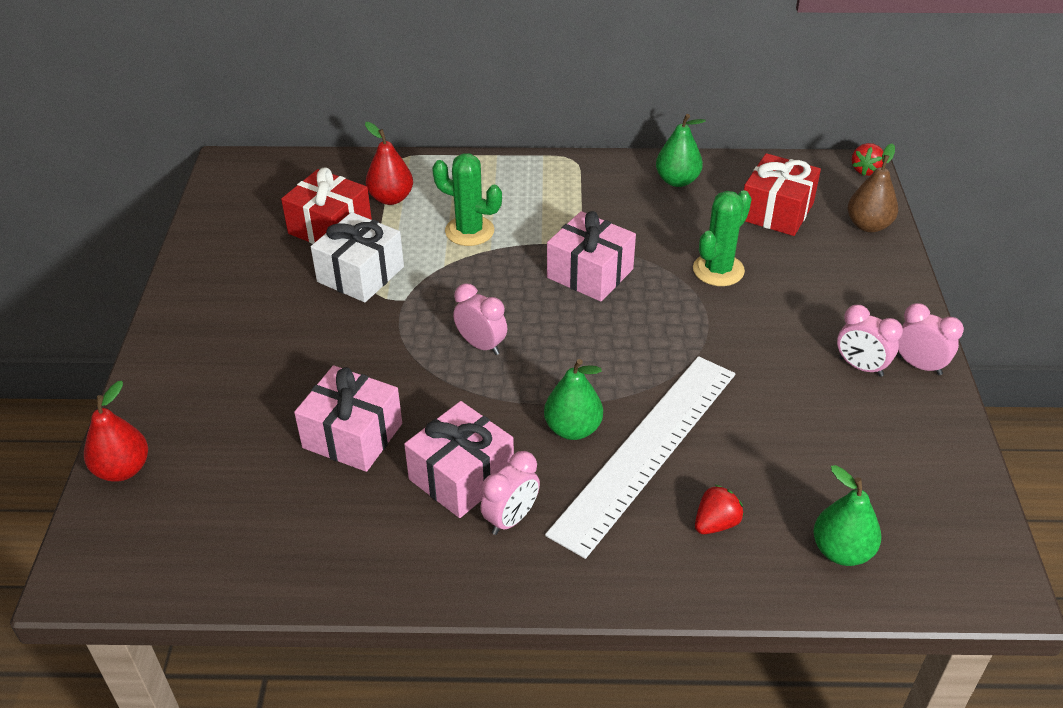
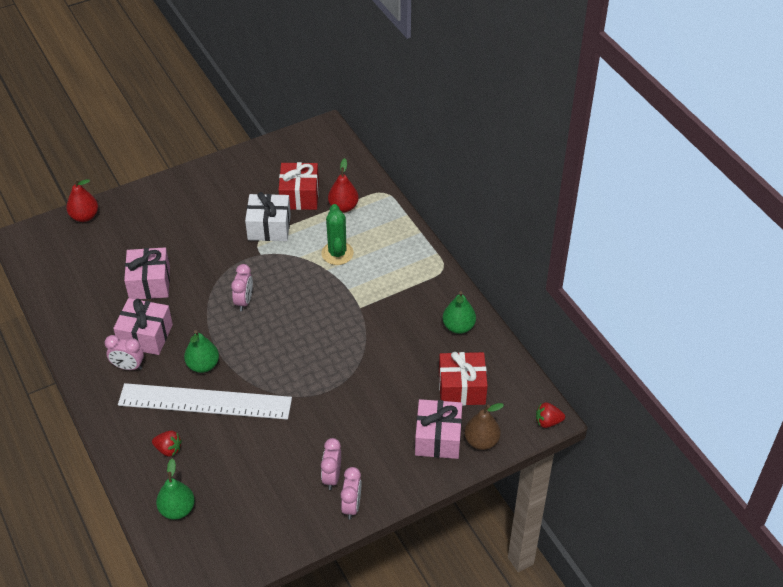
camera: 60 degrees right, 5 degrees up
pink gift [547,211,636,302] -> pink gift moved to [415,399,462,459]
green cactus [693,190,752,286] -> none

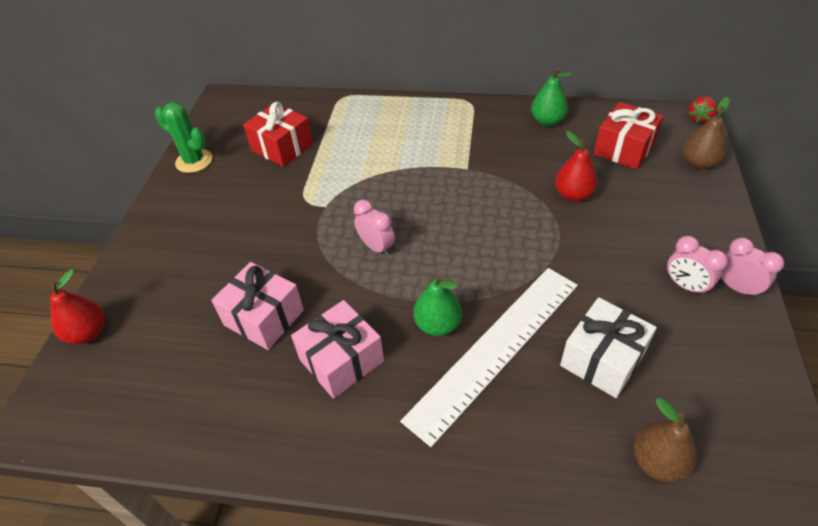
camera: 50 degrees left, 0 degrees up
pink clock [105,335,144,370] -> none
red strawberry [152,431,182,457] -> none
green pear [156,458,195,520] -> brown pear [633,398,697,482]
white gift [245,192,291,241] -> white gift moved to [560,297,657,398]
green cactus [321,204,354,265] -> green cactus moved to [155,102,212,173]
red pear [328,158,359,212] -> red pear moved to [555,131,597,202]
pink gift [415,399,462,459] -> none

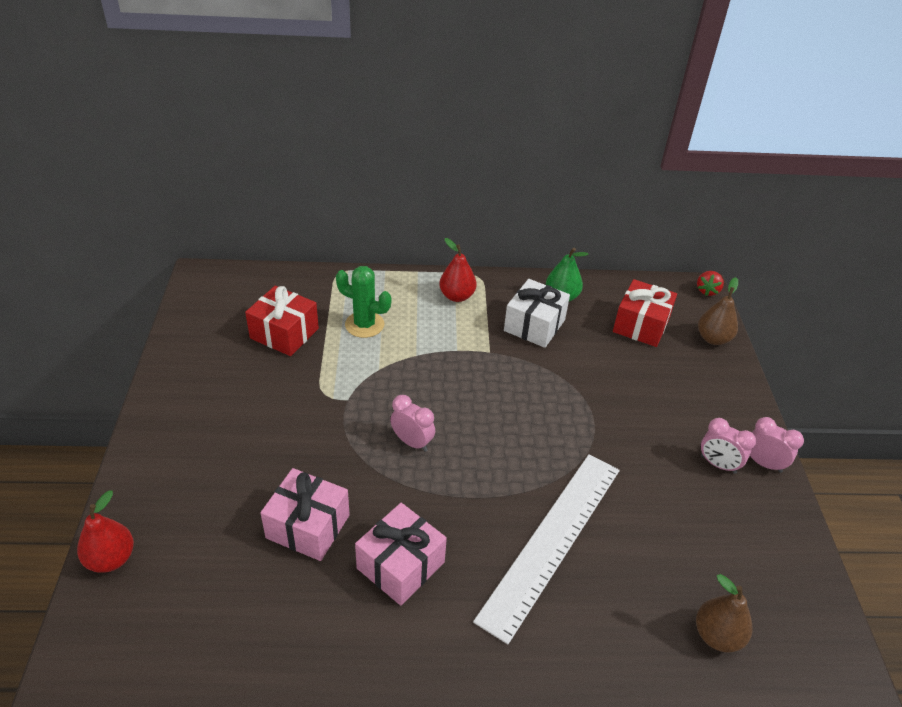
camera: 15 degrees left, 5 degrees down
green cactus [155,102,212,173] -> green cactus moved to [336,266,391,338]
green pear [413,274,462,336] -> none
red pear [555,131,597,202] -> red pear moved to [439,238,477,302]
white gift [560,297,657,398] -> white gift moved to [504,279,570,348]

